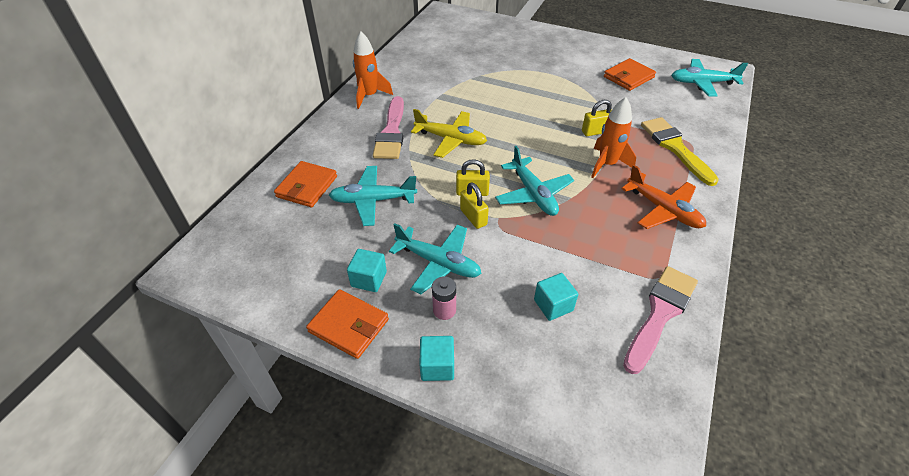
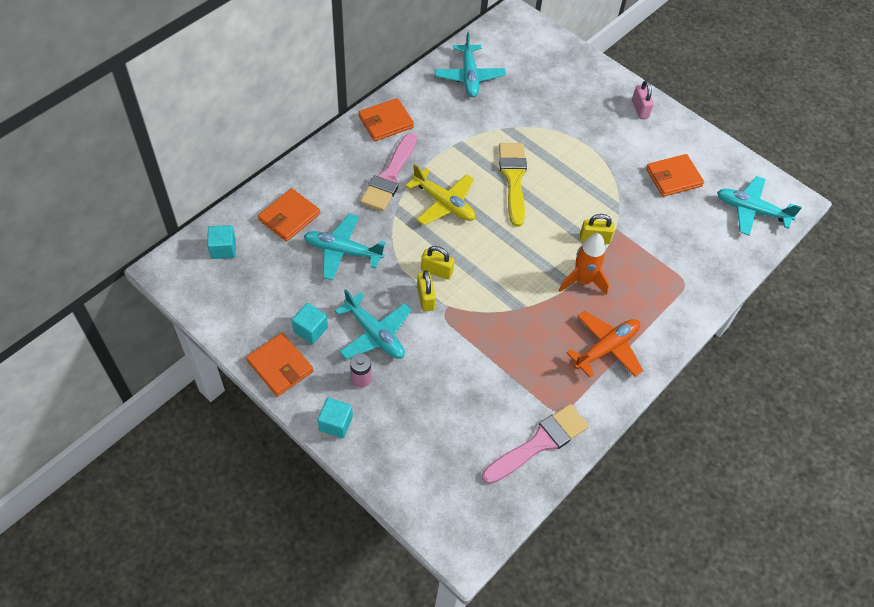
camera: 15 degrees right, 10 degrees up
orange rocket [353,31,393,109] -> orange wallet [358,98,414,141]
turquoise plane [495,146,574,216] -> turquoise plane moved to [435,32,506,97]
turquoise cube [534,273,578,321] -> turquoise cube moved to [207,225,236,259]
orange plane [621,165,706,229] -> orange plane turned 105 degrees counterclockwise [566,311,643,378]
yellow brush [641,117,719,186] -> yellow brush moved to [499,143,527,227]
none -> pink padlock [632,80,654,119]

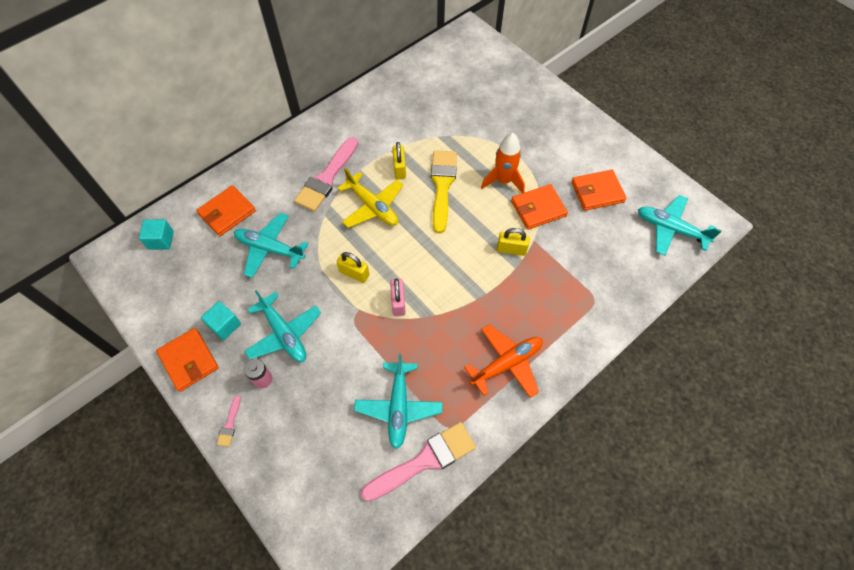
camera: 10 degrees right, 5 degrees up
turquoise cube [318,398,353,438] -> pink brush [217,395,241,447]
orange wallet [358,98,414,141] -> orange wallet moved to [511,184,568,230]
yellow padlock [417,270,436,312] -> yellow padlock moved to [392,142,406,179]
turquoise plane [435,32,506,97] -> turquoise plane moved to [354,353,443,449]
orange rocket [559,233,609,295] -> orange rocket moved to [481,133,525,193]
pink padlock [632,80,654,119] -> pink padlock moved to [390,279,406,316]

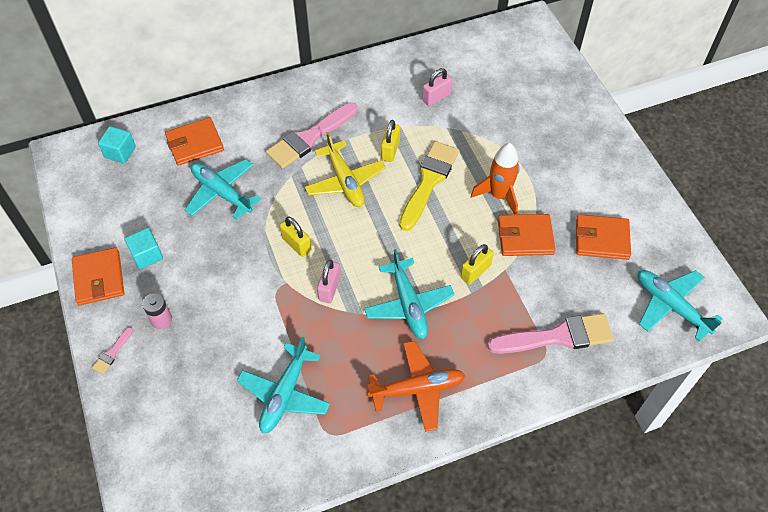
camera: 20 degrees right, 5 degrees down
turquoise plane [244,290,321,362] -> turquoise plane moved to [364,249,455,339]
pink brush [361,422,476,501] -> pink brush moved to [487,313,614,354]
yellow padlock [497,228,530,256] -> yellow padlock turned 75 degrees counterclockwise [460,244,494,285]
none -> pink padlock [422,68,452,106]

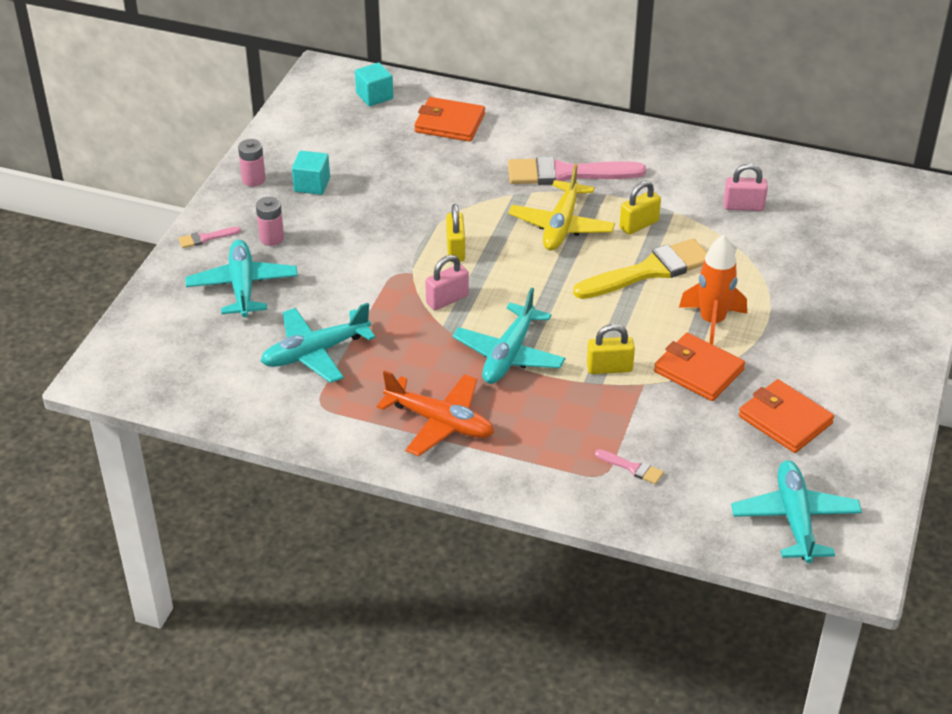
camera: 40 degrees right, 15 degrees down
orange wallet [72,247,124,305] -> pink battery [238,139,266,187]
turquoise plane [185,159,261,220] -> turquoise plane moved to [185,240,298,317]
pink brush [487,313,614,354] -> pink brush [595,449,664,484], size x0.43

